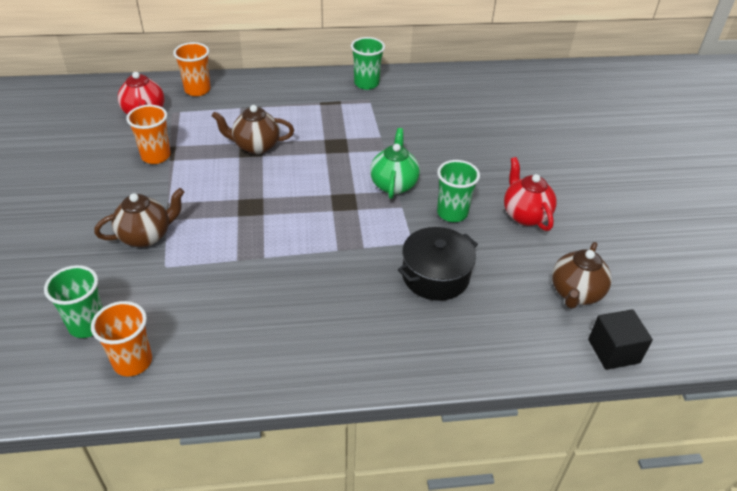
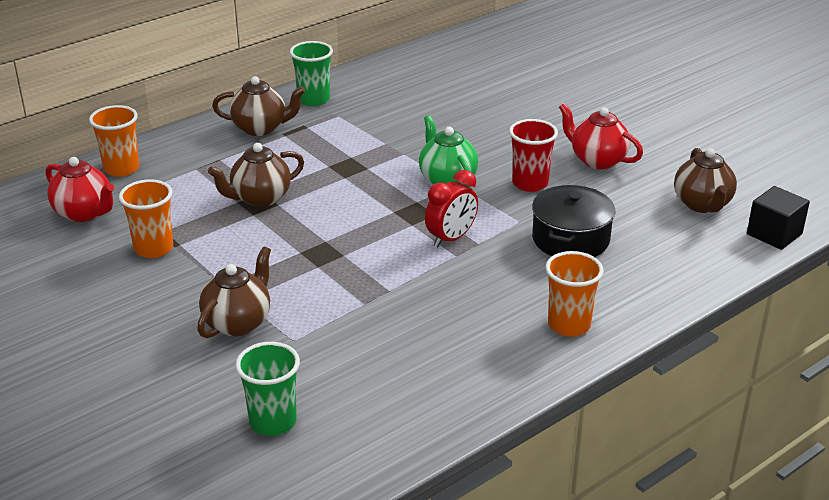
camera: 30 degrees left, 10 degrees down
orange cup [91,301,152,376] -> orange cup moved to [546,251,604,337]
green cup [437,160,480,222] -> red cup [509,119,558,192]
none -> brown teapot [212,76,305,136]
none -> red clock [425,170,478,248]

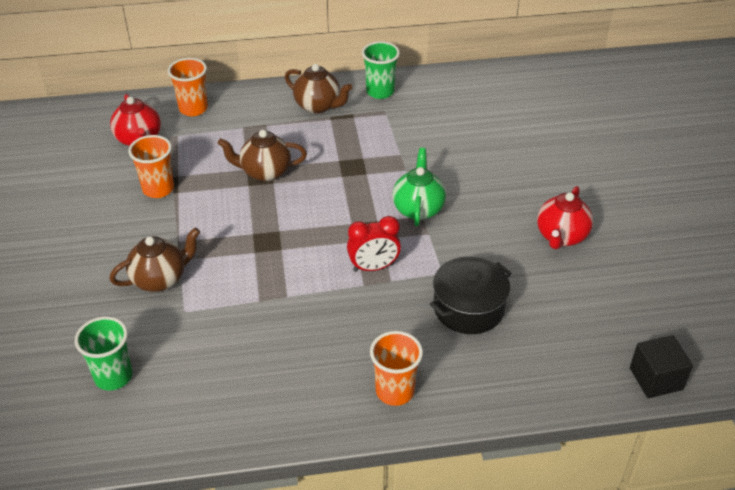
camera: 30 degrees right, 10 degrees up
red cup [509,119,558,192] -> none
red teapot [559,103,643,169] -> red teapot turned 135 degrees counterclockwise [537,186,593,249]
brown teapot [674,148,737,213] -> none

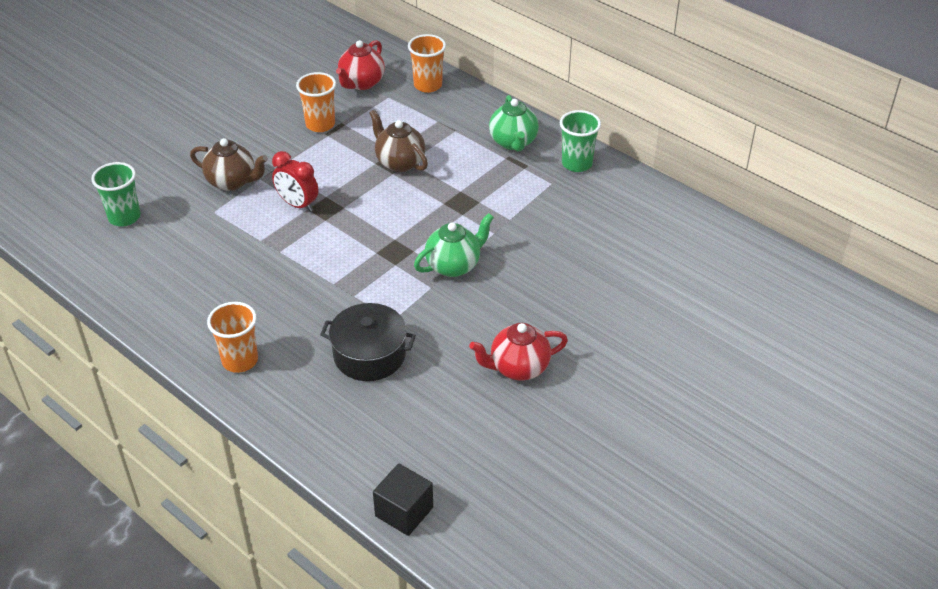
camera: 50 degrees right, 0 degrees up
brown teapot [285,64,352,114] -> green teapot [489,95,539,151]
red clock [347,216,401,272] -> red clock moved to [272,151,318,212]

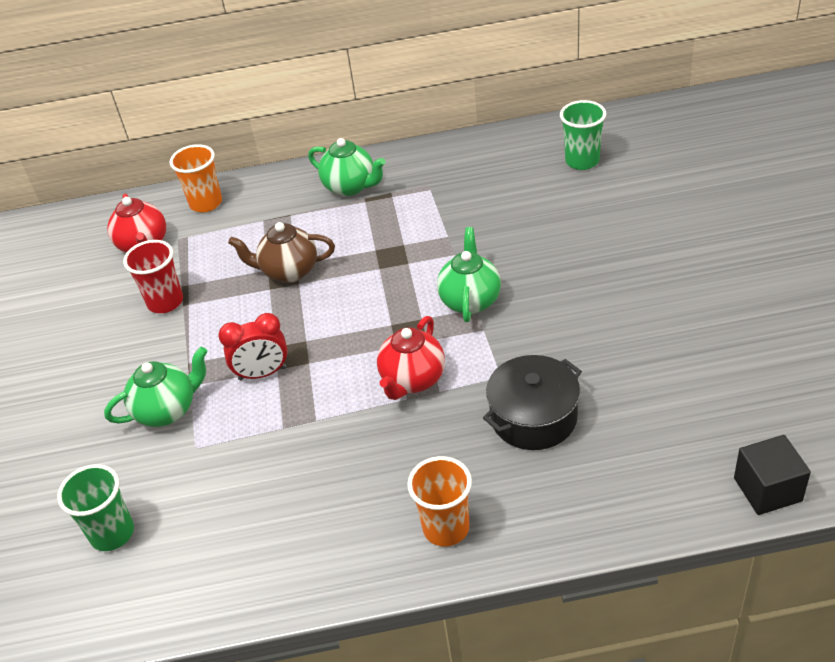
camera: 45 degrees left, 0 degrees up
brown teapot [190,138,268,191] -> green teapot [104,347,207,427]
orange cup [296,72,336,132] -> red cup [123,240,183,313]
red teapot [469,323,568,381] -> red teapot moved to [377,316,445,400]
green cup [560,110,601,172] -> green cup moved to [560,100,606,170]

